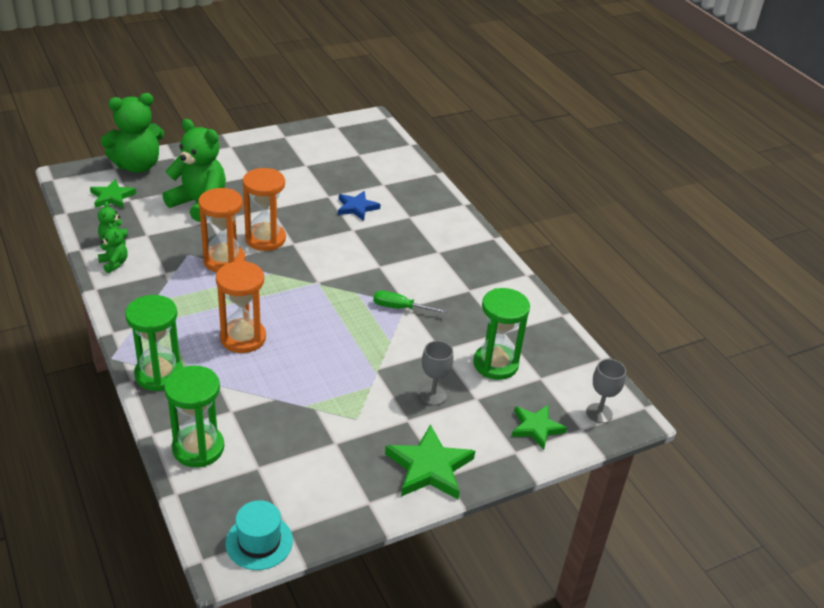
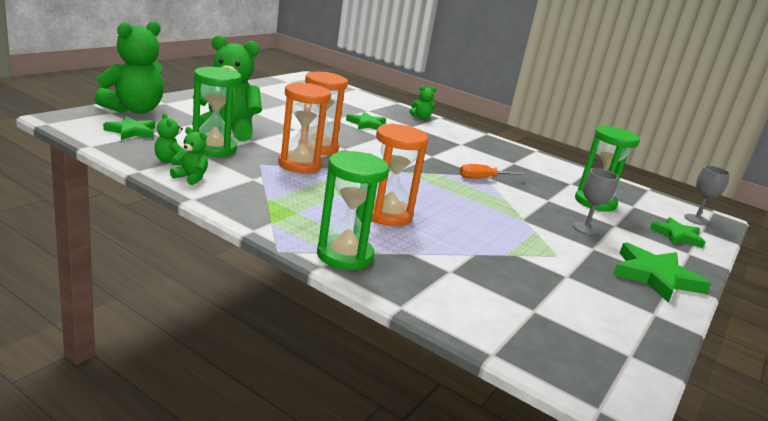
camera: 30 degrees left, 15 degrees down
green hourglass [164,366,224,467] -> green hourglass moved to [193,67,241,157]
turquoise hat [225,500,293,570] -> none
blue star [338,191,381,221] -> green star [346,112,386,130]
green screwdriver [373,290,448,313] -> orange screwdriver [460,164,526,179]
none -> green teddy bear [410,86,436,120]

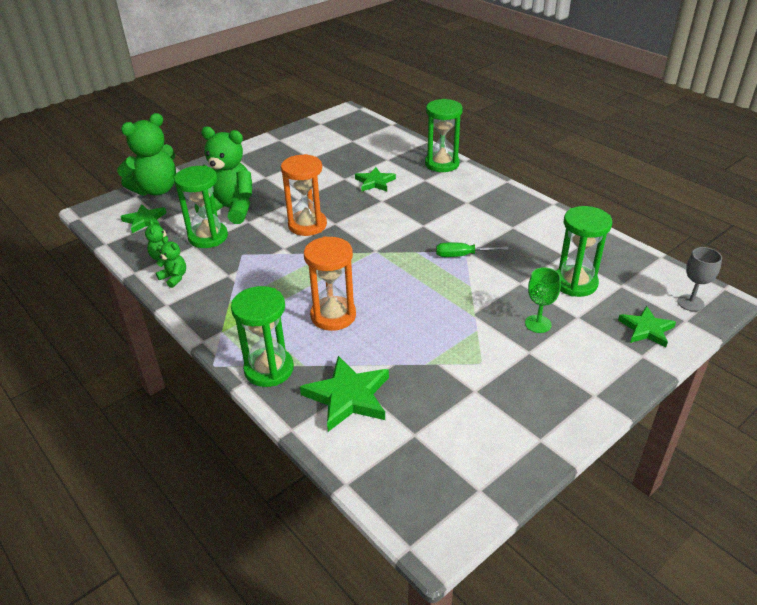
camera: 20 degrees right, 15 degrees up
orange hourglass [278,83,331,173] -> none
green teddy bear [410,86,436,120] -> green hourglass [425,99,463,172]
orange screwdriver [460,164,526,179] -> green screwdriver [436,243,509,257]
grey goblet [573,168,618,235] -> green goblet [525,267,561,333]
green star [613,242,711,303] -> green star moved to [300,356,389,432]

